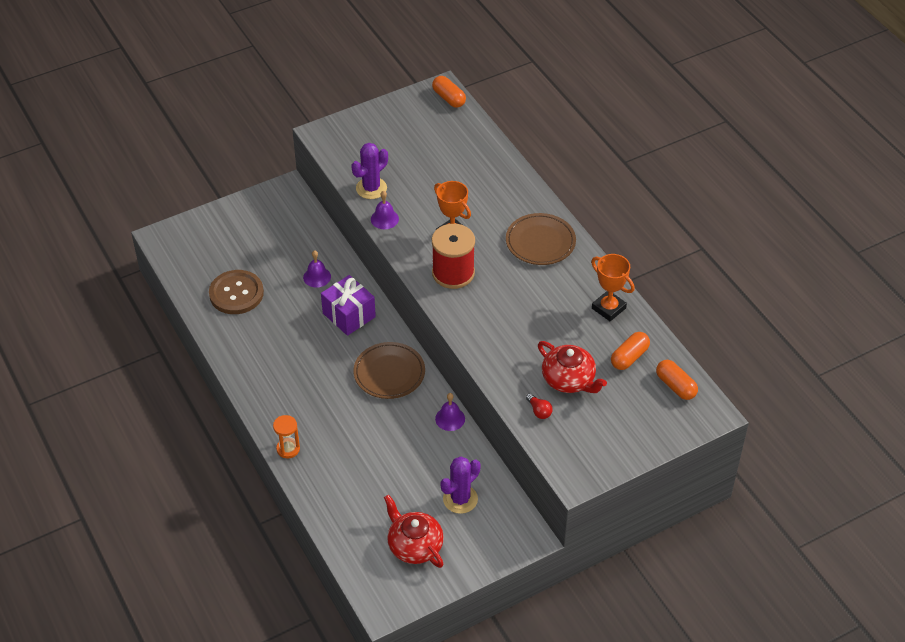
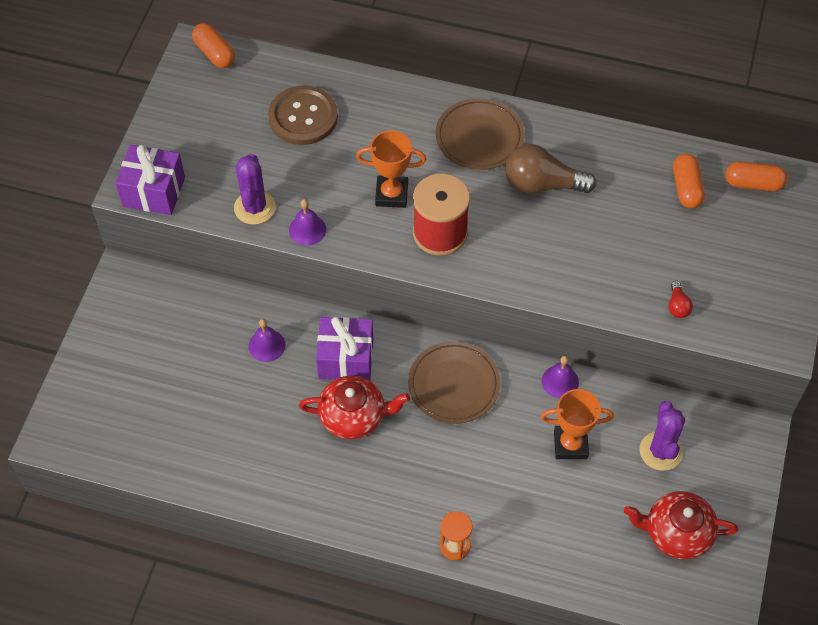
camera: 45 degrees left, 10 degrees up
brown button [209,270,264,314] -> brown button moved to [268,85,338,145]
orange capsule [432,76,466,108] -> orange capsule turned 45 degrees clockwise [192,23,235,68]
red light bulb [526,393,553,419] -> red light bulb turned 75 degrees clockwise [669,281,693,318]
red teapot [538,341,607,393] -> red teapot moved to [299,375,410,439]
orange trophy [591,254,635,321] -> orange trophy moved to [541,389,614,459]
none -> purple gift [115,145,185,215]
none -> brown light bulb [505,144,597,194]

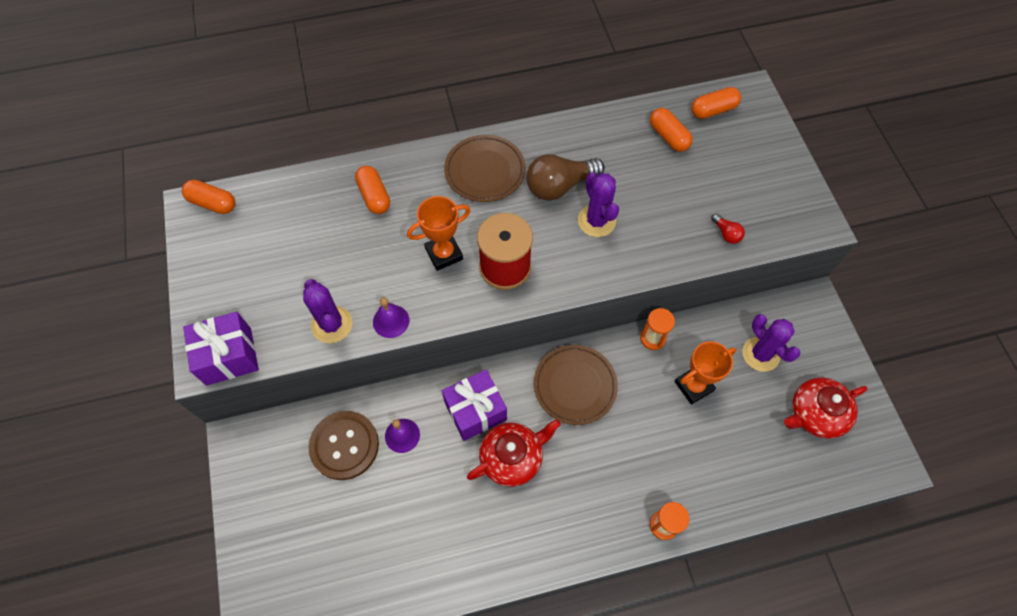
camera: 30 degrees left, 5 degrees up
brown button [268,85,338,145] -> brown button moved to [308,411,379,480]
purple bell [542,356,579,399] -> orange hourglass [640,308,675,350]
none -> orange capsule [355,166,390,214]
none -> purple cactus [578,172,619,237]

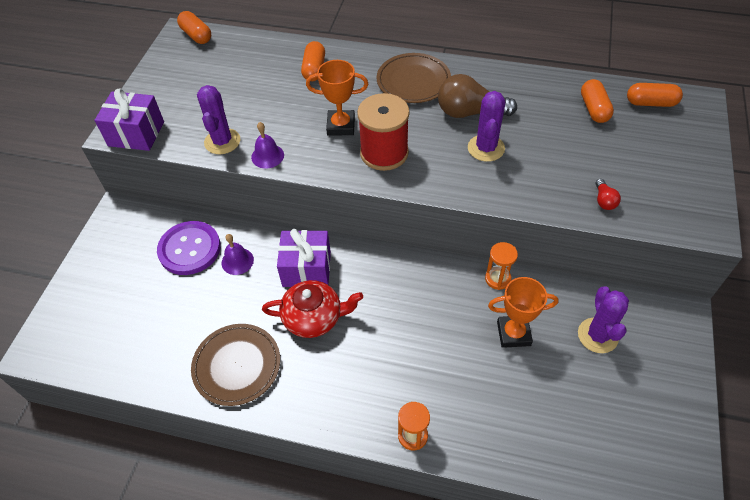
camera: 30 degrees right, 10 degrees down
brown button [308,411,379,480] -> purple button [157,221,221,275]
brown plate [534,345,618,425] -> brown plate moved to [191,324,280,406]
red teapot [784,378,868,439] -> none

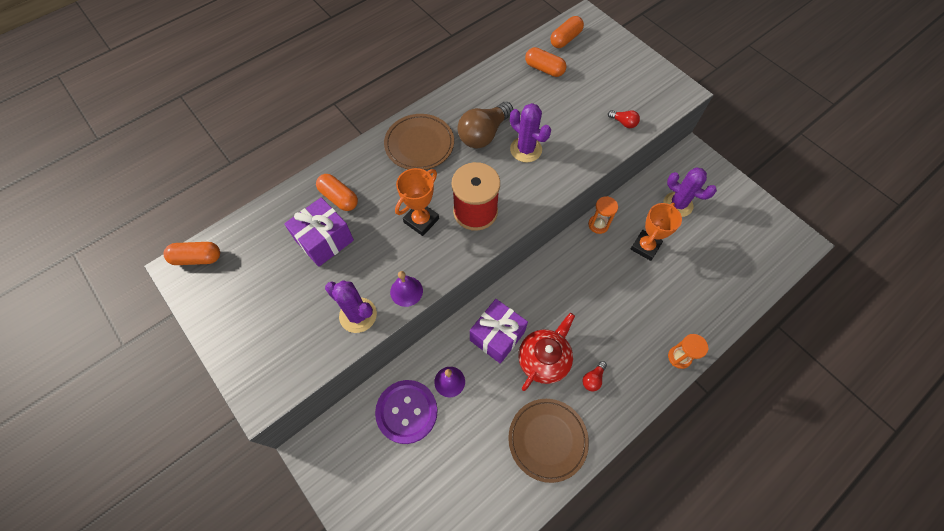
camera: 55 degrees left, 10 degrees up
purple gift [94,88,164,151] -> purple gift moved to [284,197,354,267]
none -> red light bulb [582,361,607,391]

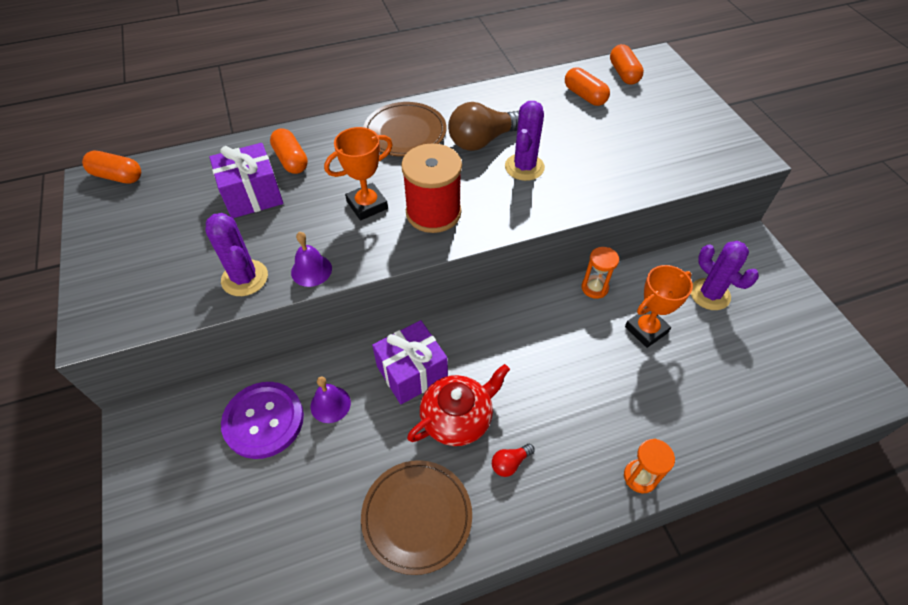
camera: 20 degrees right, 10 degrees down
purple cactus [510,103,551,162] -> purple cactus turned 45 degrees clockwise [505,101,545,181]
orange capsule [550,16,584,48] -> orange capsule turned 75 degrees counterclockwise [610,44,644,85]
red light bulb [608,110,640,128] -> none

